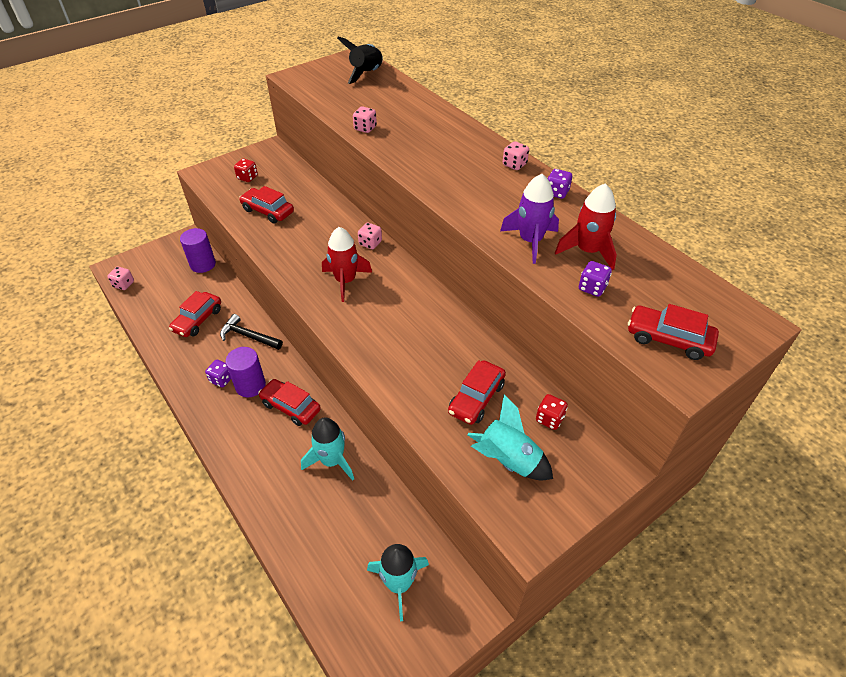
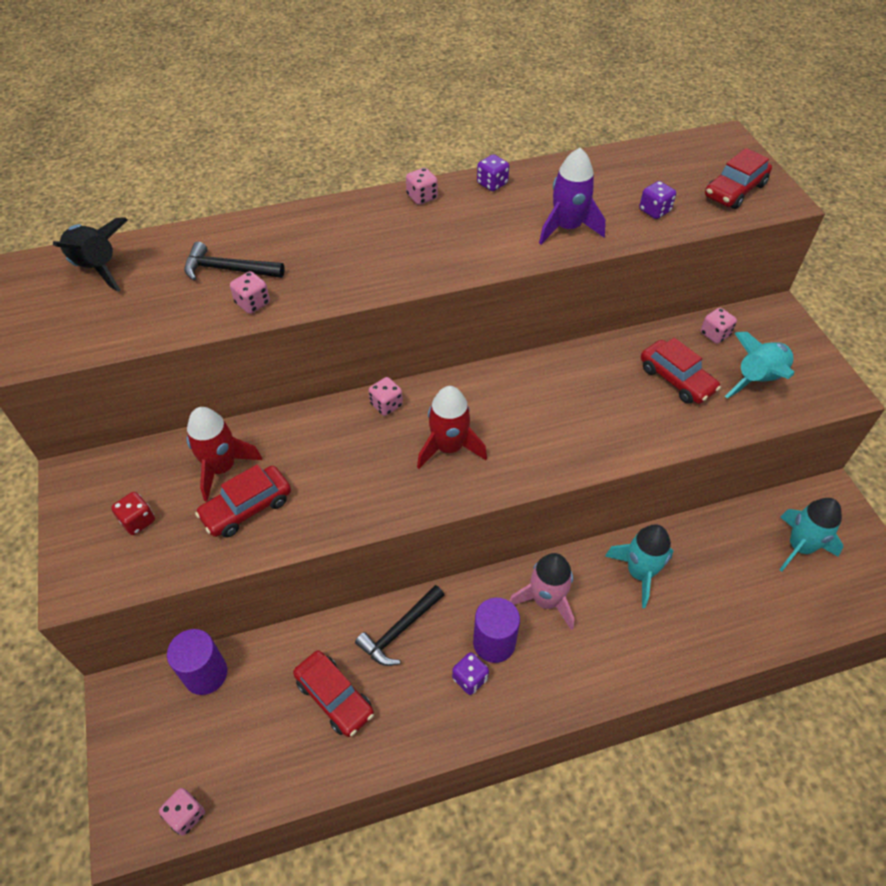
camera: 70 degrees left, 5 degrees up
red car [258,379,321,426] -> pink rocket [509,553,575,631]
red dice [536,394,568,430] -> pink dice [701,308,737,344]
red rocket [555,183,617,270] -> red rocket moved to [187,407,262,502]
none -> black hammer [184,242,285,281]

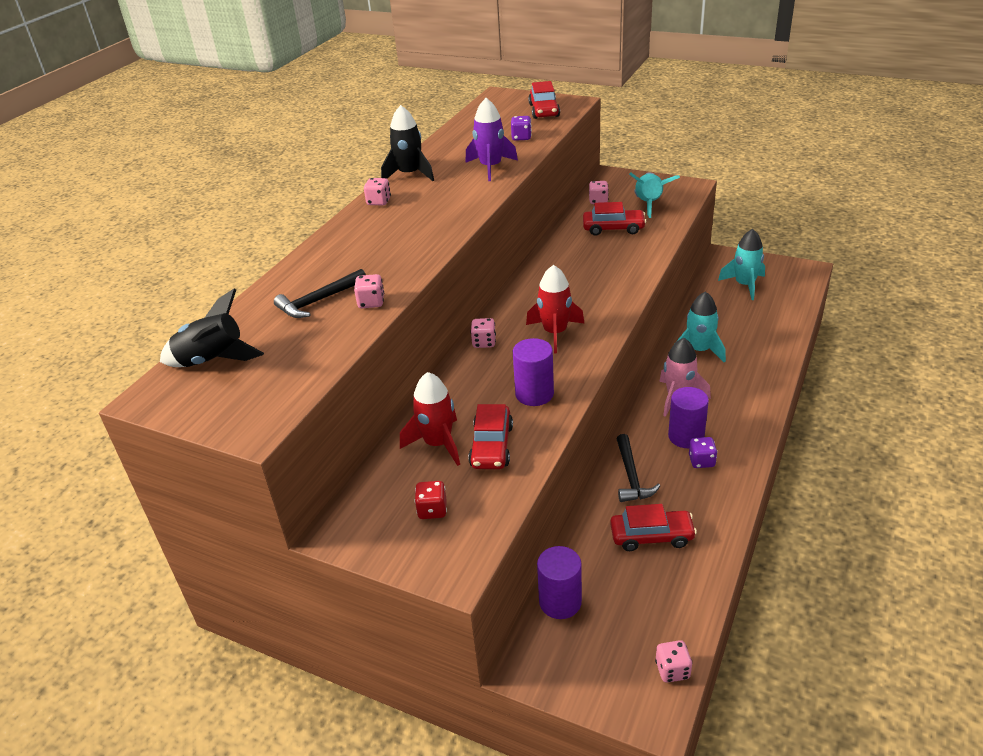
camera: 45 degrees left, 15 degrees down
purple dice [477,154,509,191] -> black rocket [381,105,434,181]
none -> purple cylinder [513,338,554,406]

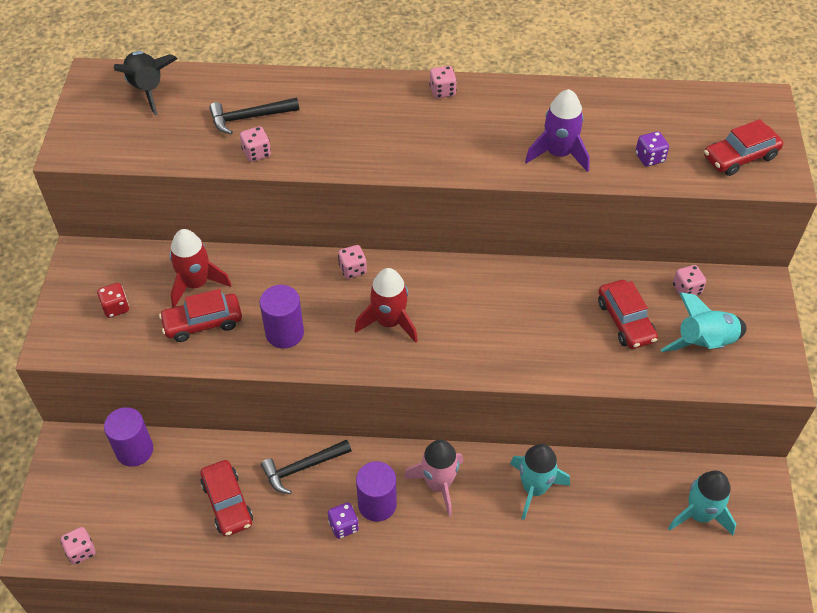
camera: 65 degrees right, 15 degrees up
black hammer [274,269,366,318] -> black hammer turned 45 degrees counterclockwise [209,98,299,135]
black rocket [381,105,434,181] -> none

